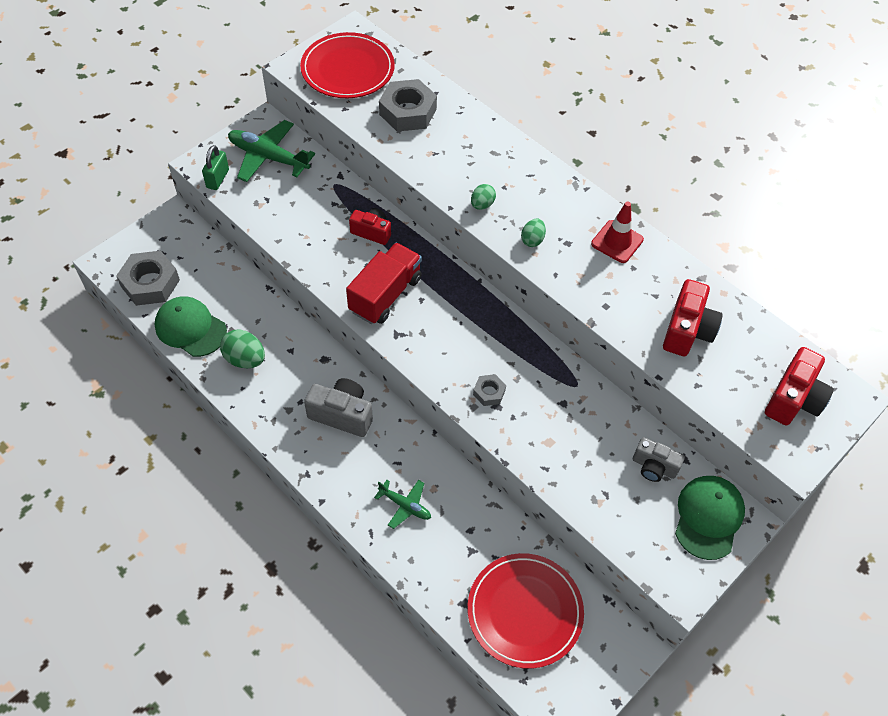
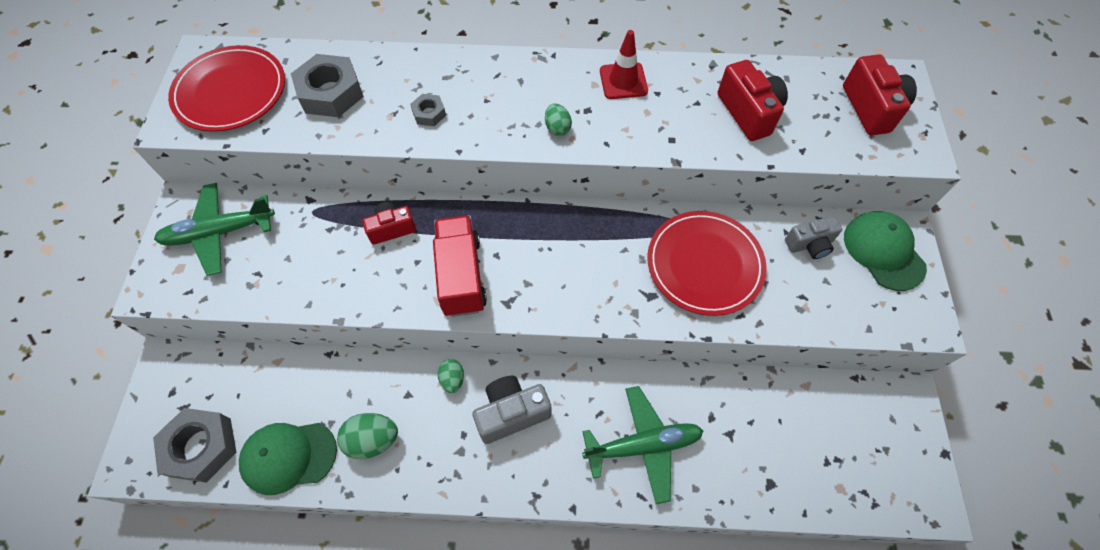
camera: 40 degrees left, 5 degrees up
green padlock [202,145,229,190] -> none
green plane [374,480,431,529] -> green plane [582,386,703,504], size x1.78
red plate [468,553,584,669] -> red plate moved to [647,211,767,316]
green egg [471,184,496,210] -> green egg moved to [437,359,464,393]
grey nut [473,374,506,406] -> grey nut moved to [410,94,446,126]

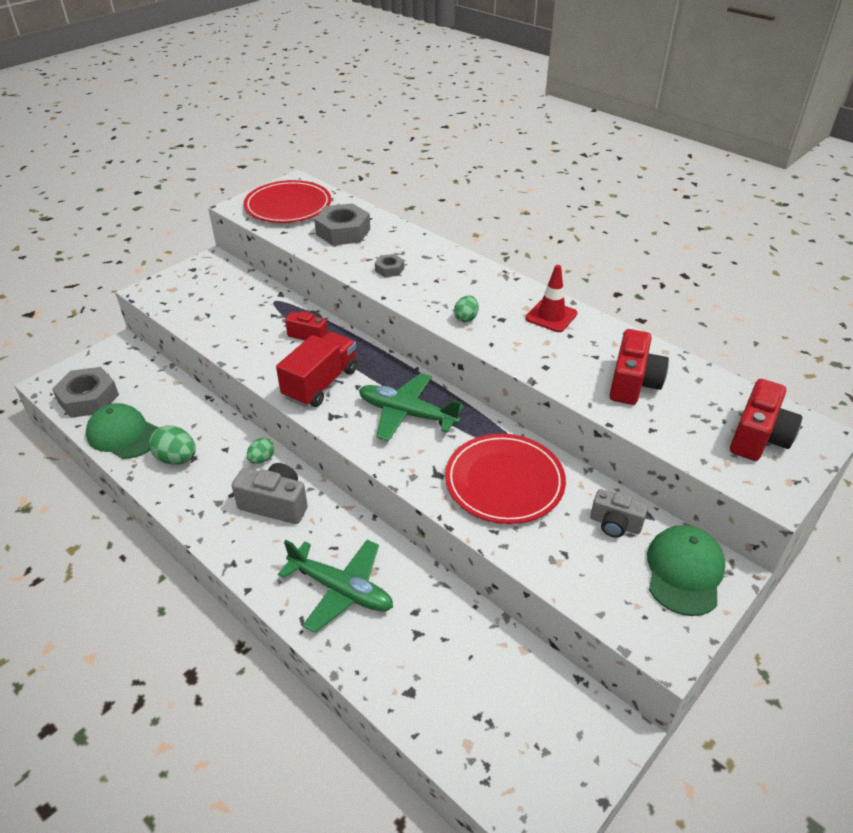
camera: 40 degrees right, 20 degrees down
green plane [154,183,275,276] -> green plane moved to [359,373,464,441]

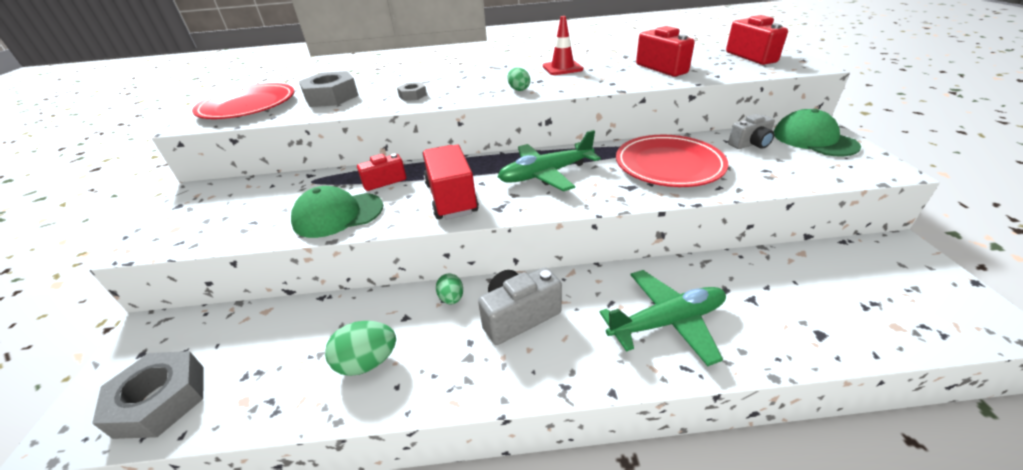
camera: 45 degrees left, 5 degrees down
green cap [86,403,159,459] -> green cap moved to [291,186,383,238]

